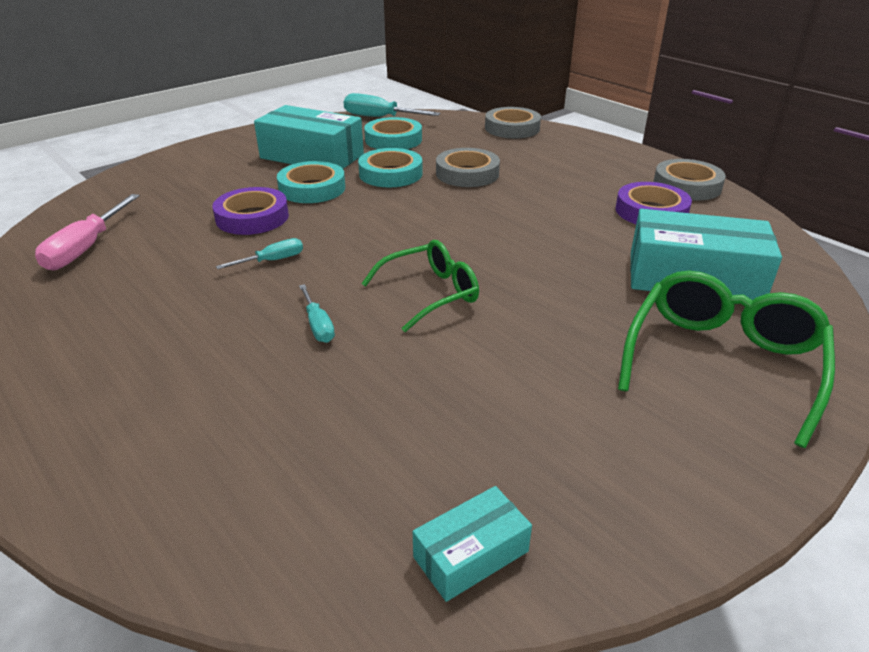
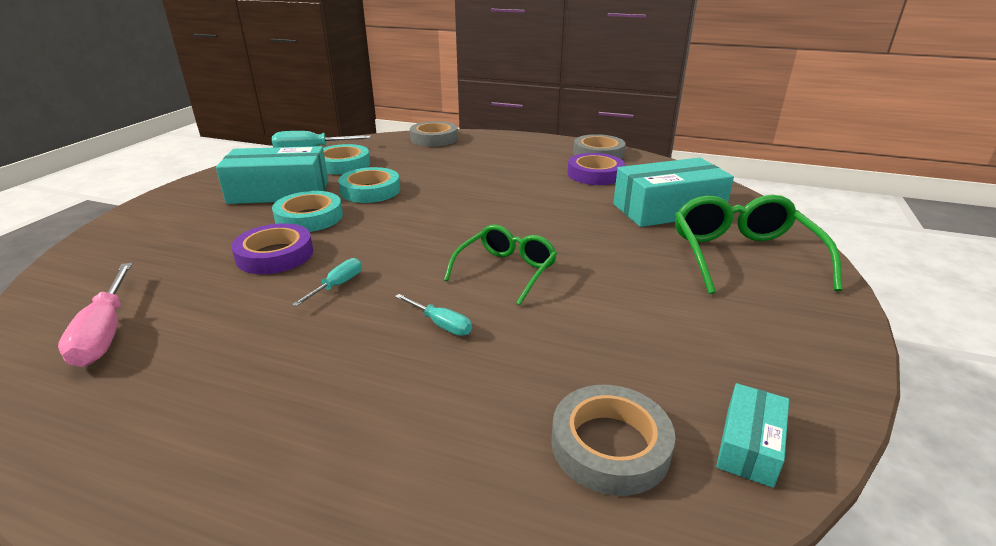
camera: 30 degrees left, 5 degrees down
grey tape [436,148,500,187] -> grey tape moved to [551,385,675,496]

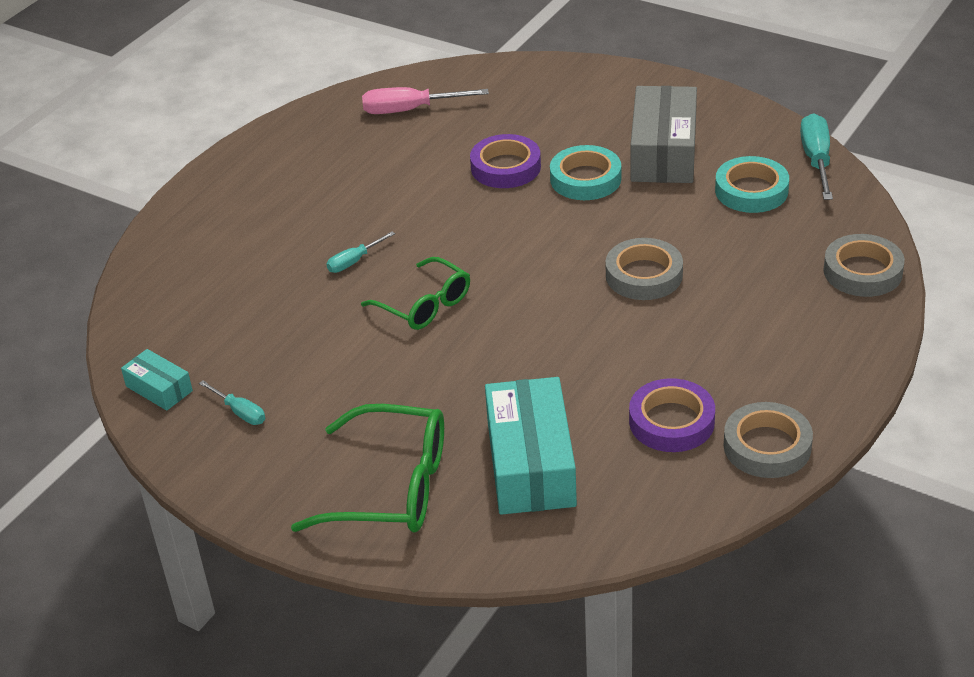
camera: 105 degrees right, 10 degrees up
turquoise box [216,146,328,204] -> grey box [630,86,697,183]
turquoise screwdriver [292,258,362,307] -> turquoise screwdriver moved to [199,381,265,425]
turquoise tape [338,167,400,203] -> none
grey tape [551,385,675,496] -> grey tape moved to [606,238,683,300]

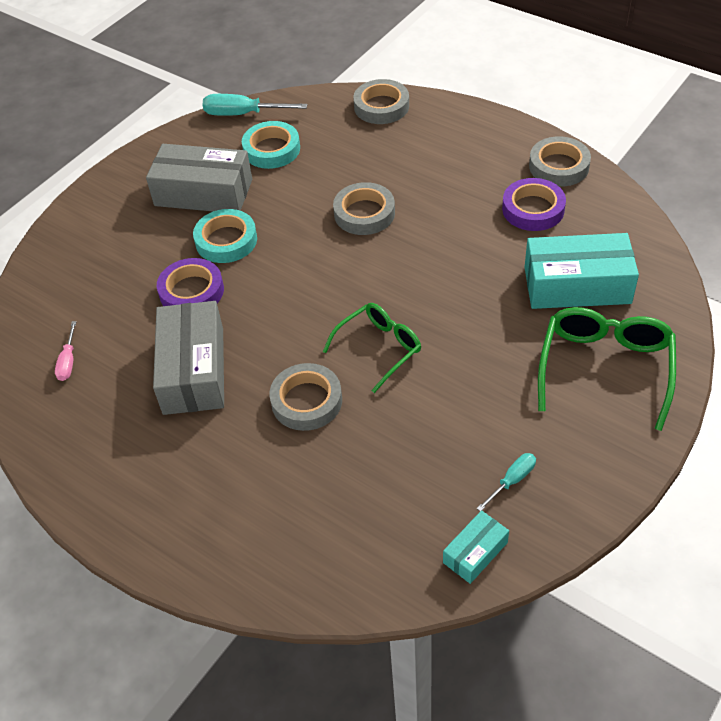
camera: 85 degrees left, 10 degrees up
turquoise screwdriver [327,231,395,273] -> grey tape [269,363,342,431]
pink screwdriver [362,87,489,114] -> pink screwdriver [55,321,77,381], size x0.57
none -> grey box [153,301,224,415]

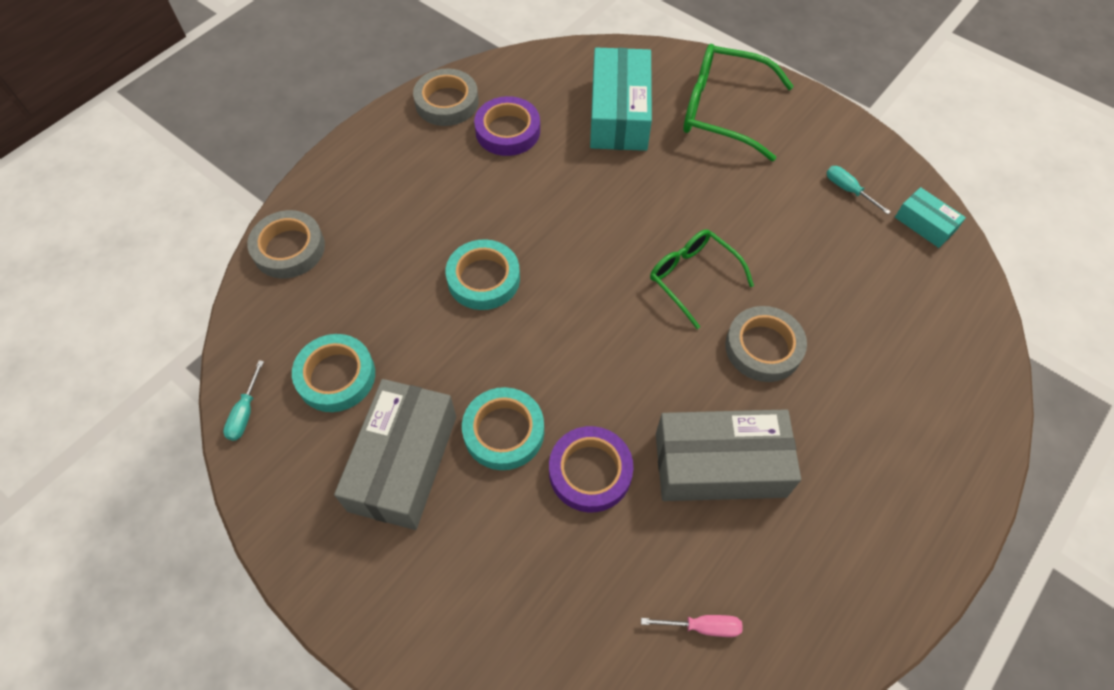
camera: 90 degrees left, 10 degrees up
turquoise screwdriver [203,94,307,116] -> turquoise screwdriver [223,360,264,441], size x0.57
grey tape [333,182,395,235] -> turquoise tape [446,239,520,310]

